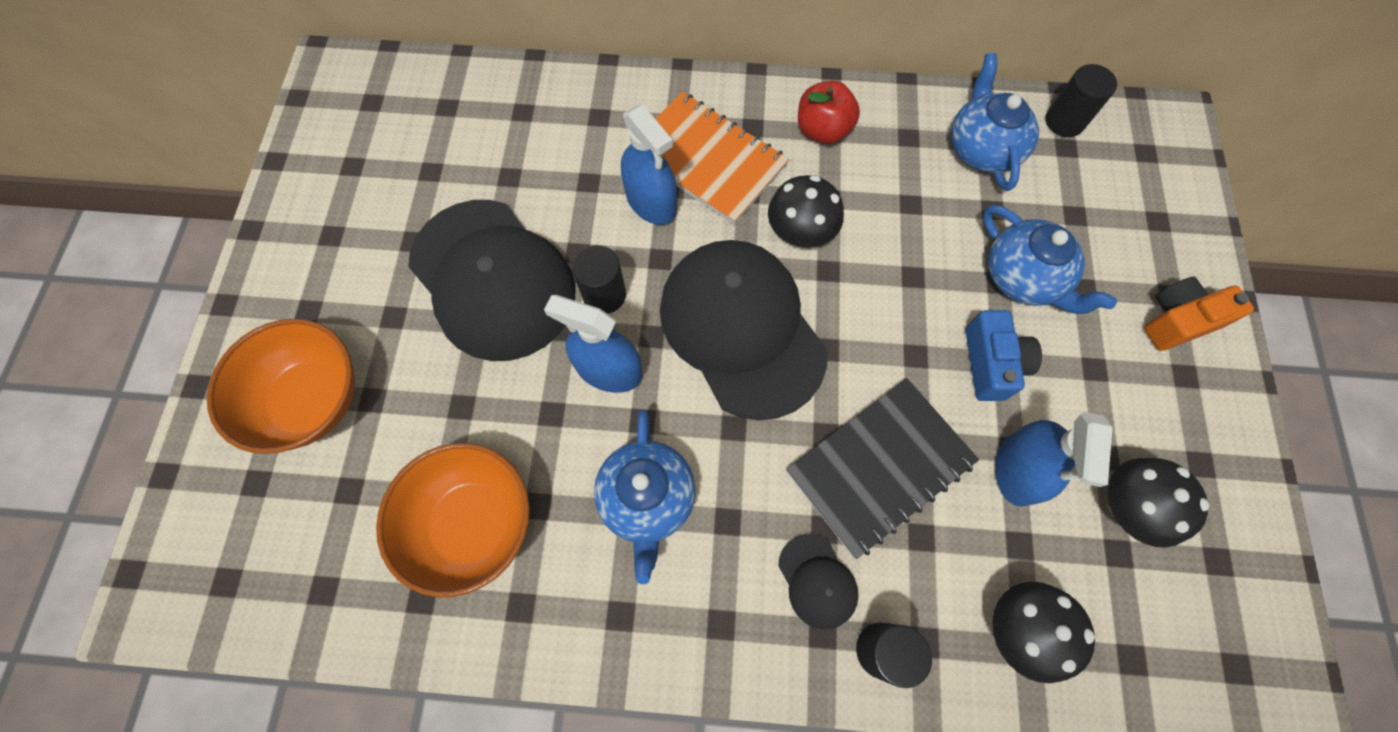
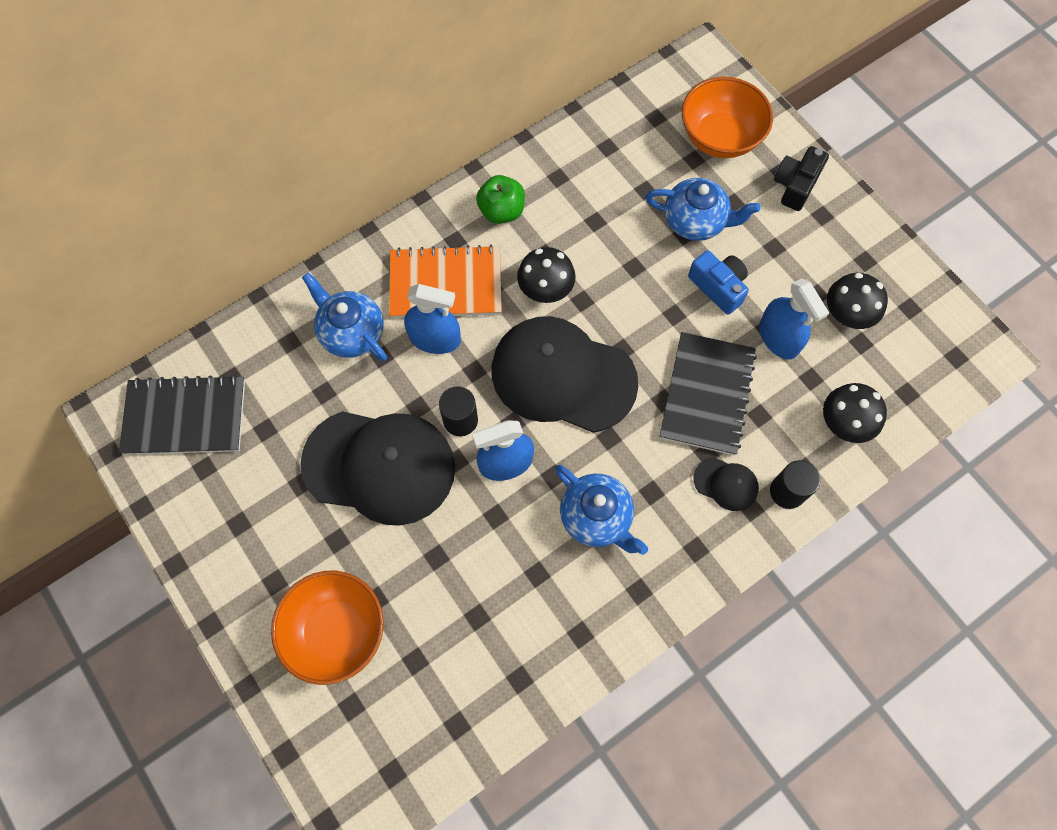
camera: 40 degrees left, 0 degrees up
orange bowl [376,443,530,597] -> orange bowl moved to [682,77,773,158]
red apple [798,81,860,144] -> green apple [476,175,525,224]
blue teapot [951,53,1039,191] -> blue teapot moved to [302,272,387,362]
black cylinder [1046,64,1117,137] -> none
orange camera [1144,277,1254,351] -> black camera [774,146,829,211]
none -> black notebook [119,375,245,455]

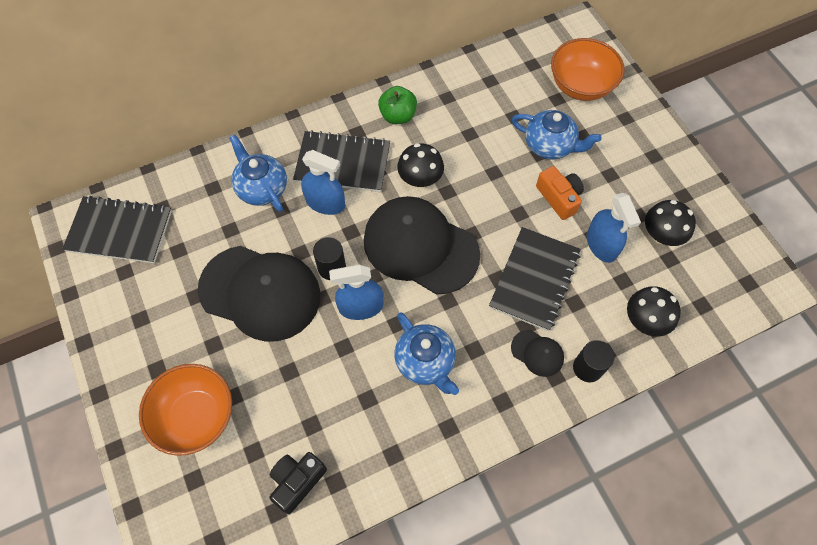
camera: 10 degrees right, 5 degrees down
orange notebook [389,245,502,318] -> black notebook [293,130,390,192]
blue camera [688,251,749,315] -> orange camera [536,166,584,220]
black camera [774,146,829,211] -> black camera moved to [270,452,327,514]

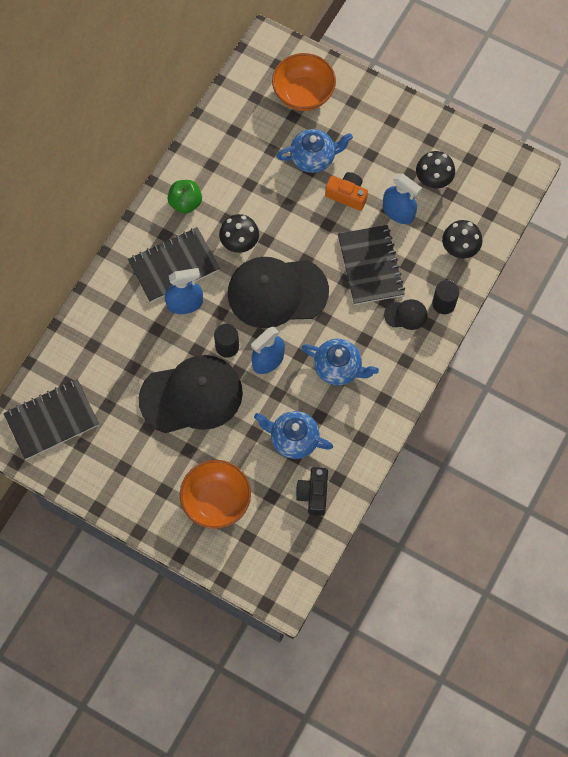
camera: 35 degrees left, 5 degrees up
blue teapot [229,135,287,212] -> blue teapot moved to [254,411,333,459]

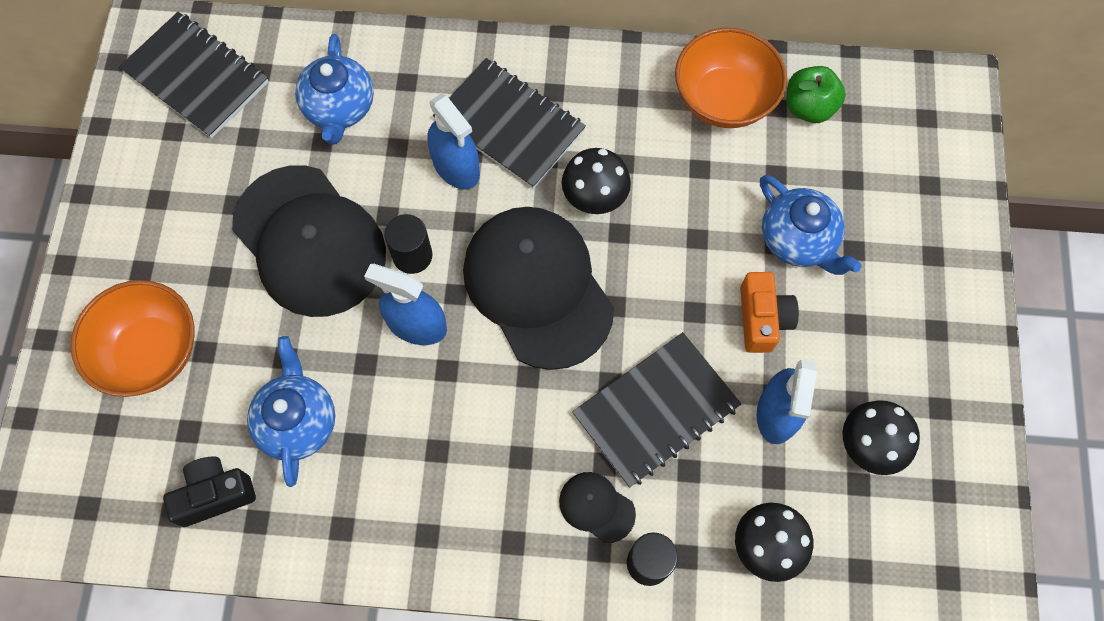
camera: 65 degrees right, 0 degrees up
green apple [168,180,202,214] -> green apple moved to [787,66,846,123]
orange bowl [272,53,336,111] -> orange bowl moved to [675,28,787,128]
blue teapot [301,339,379,385] -> blue teapot moved to [295,34,374,144]
black cap [384,299,427,330] -> black cap turned 150 degrees clockwise [559,472,636,543]

